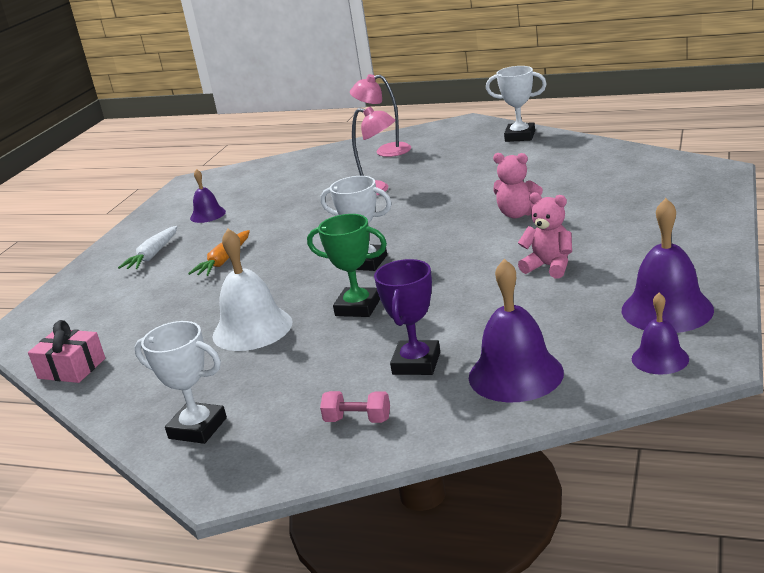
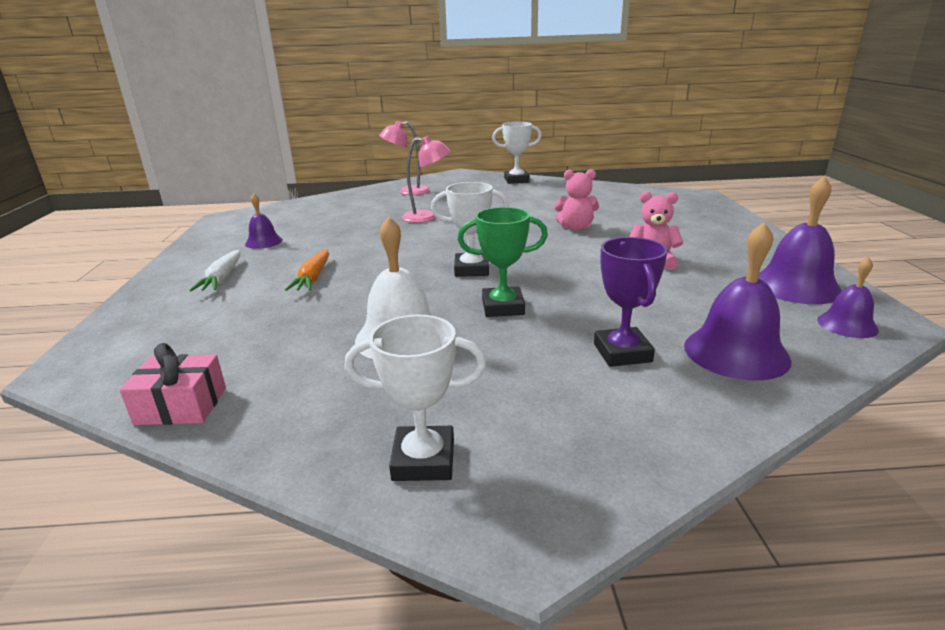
camera: 25 degrees left, 0 degrees up
pink dumbbell [320,391,390,423] -> none

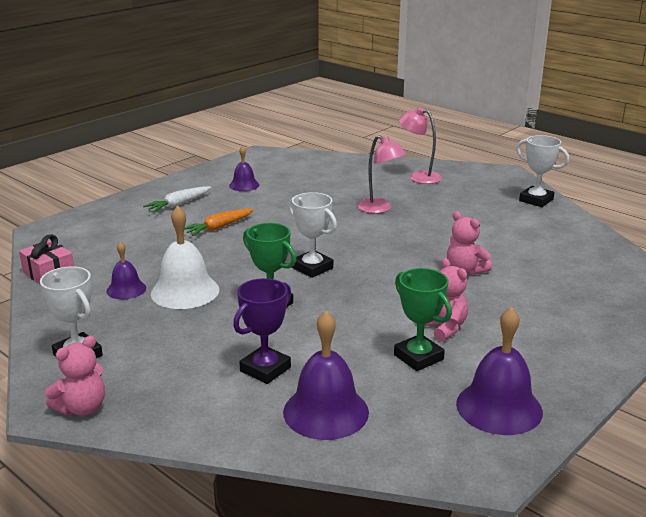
camera: 45 degrees right, 0 degrees up
purple bell [817,257,879,338] -> purple bell moved to [106,241,146,299]
none -> pink teddy bear [45,336,105,416]
none -> green trophy [394,268,452,371]

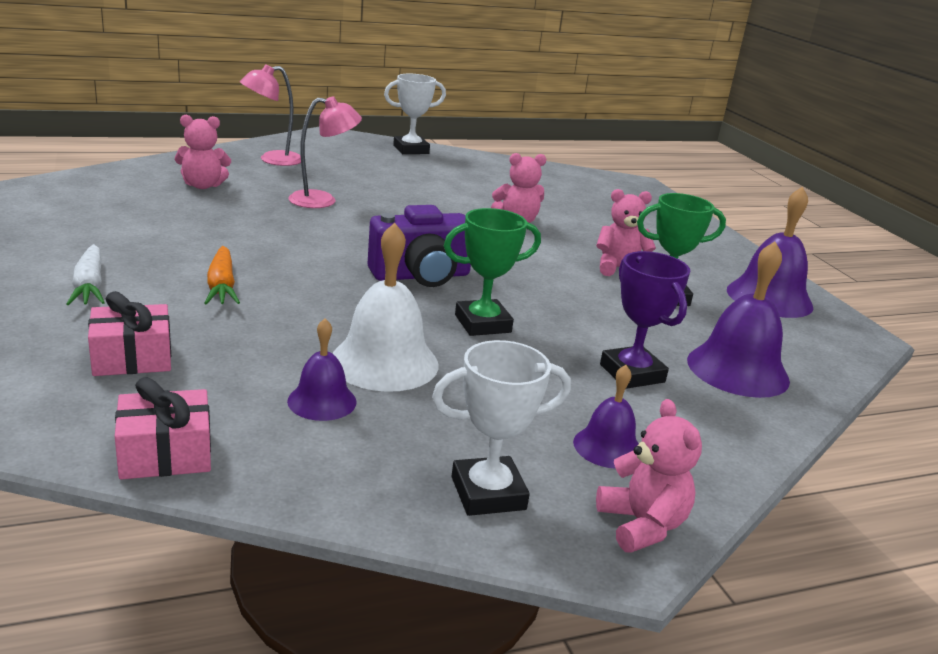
camera: 65 degrees left, 0 degrees up
purple bell [229,146,259,191] -> purple bell moved to [573,365,639,469]
white trophy [289,192,337,278] -> purple camera [367,205,471,287]
none -> pink gift [88,291,171,376]
none -> pink teddy bear [175,115,231,189]

